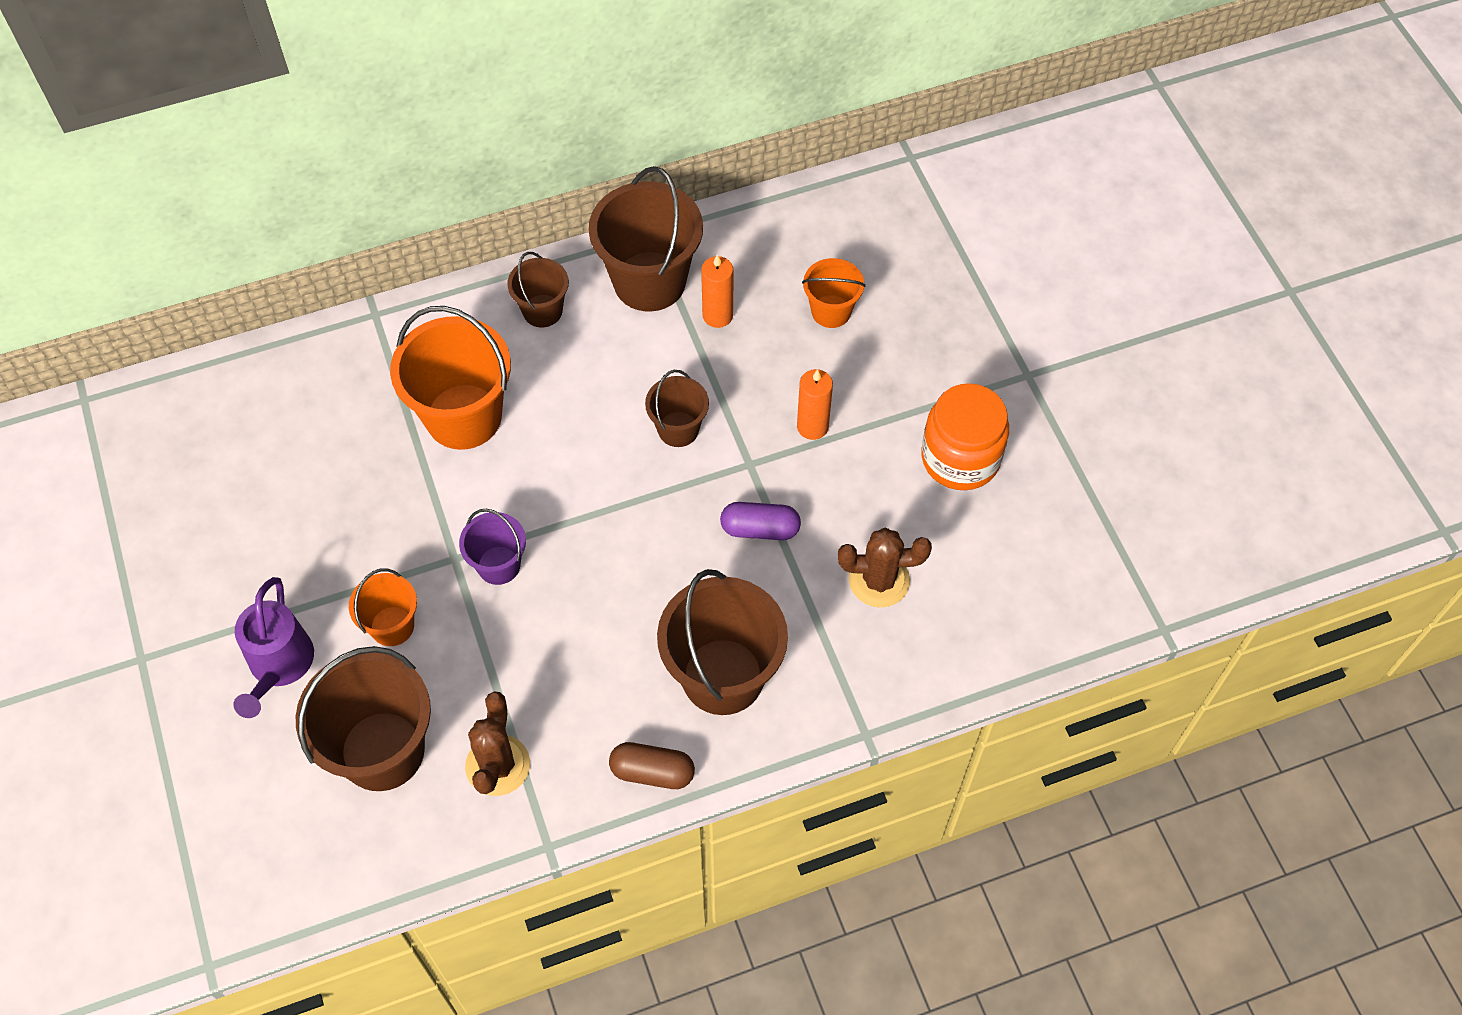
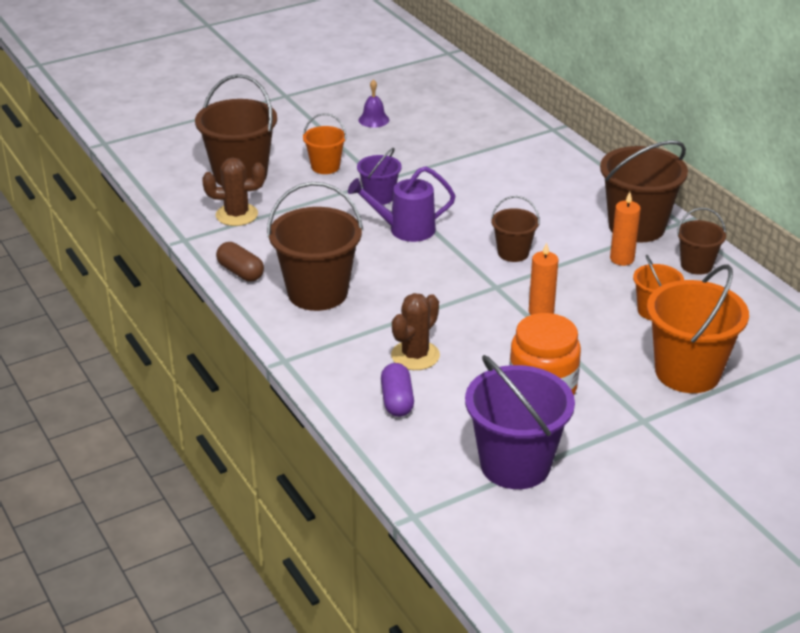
camera: 80 degrees right, 25 degrees down
purple watering can [233,577,314,718] -> purple watering can moved to [348,166,455,242]
orange bucket [390,306,511,450] -> orange bucket moved to [647,265,749,393]
brown bucket [507,252,569,328] -> brown bucket moved to [677,208,726,275]
brown capsule [609,742,695,789] -> brown capsule turned 45 degrees counterclockwise [216,242,264,281]
purple capsule [720,502,801,540] -> purple capsule moved to [381,363,414,417]
brown cactus [838,528,932,608] -> brown cactus turned 45 degrees clockwise [391,293,440,370]
none -> purple bell [358,79,389,128]
none -> purple bucket [465,355,575,489]

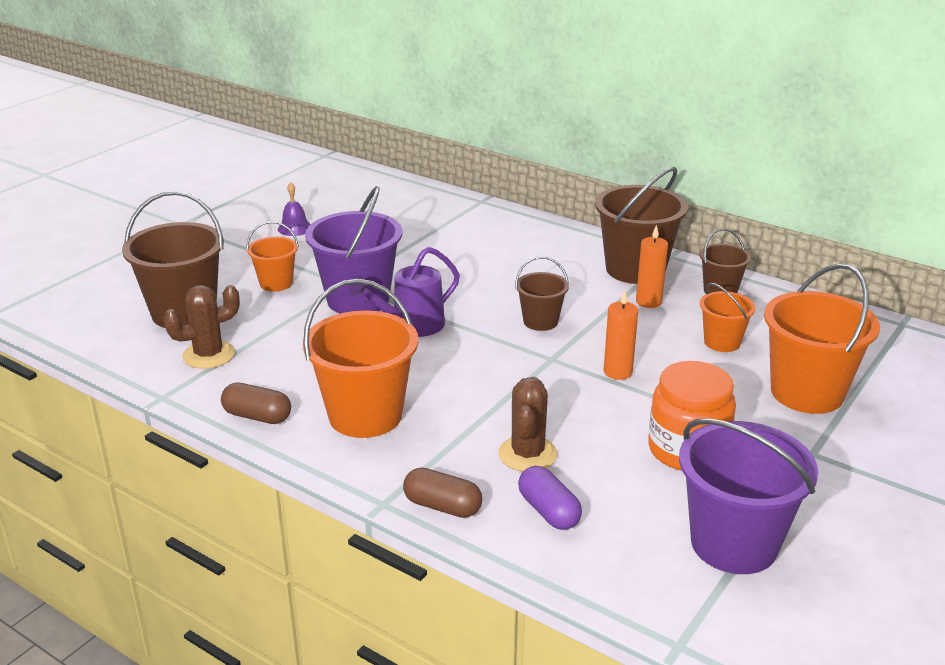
camera: 25 degrees left, 5 degrees down
brown bucket [267,182,363,311] -> orange bucket [303,279,418,438]
purple bucket [357,148,402,205] -> purple bucket [305,186,402,314], size x1.85
none -> brown capsule [403,468,482,518]

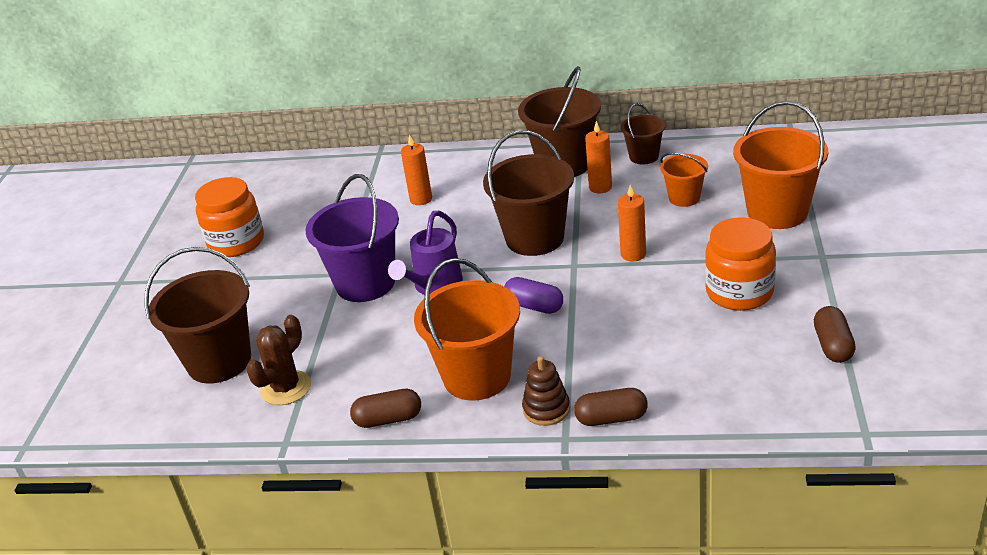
camera: 25 degrees left, 5 degrees up
orange bucket [246,221,299,292] -> none
purple bell [278,182,311,236] -> orange jar [195,177,264,257]
brown cactus [498,377,557,472] -> none
brown bucket [515,257,569,331] -> brown bucket [483,130,574,256], size x1.85
purple capsule [518,466,582,530] -> purple capsule moved to [504,277,563,314]
purple bucket [679,418,818,574] -> brown capsule [814,306,856,363]
none -> orange candle [401,134,432,205]
none -> brown stacking toy [522,356,570,426]

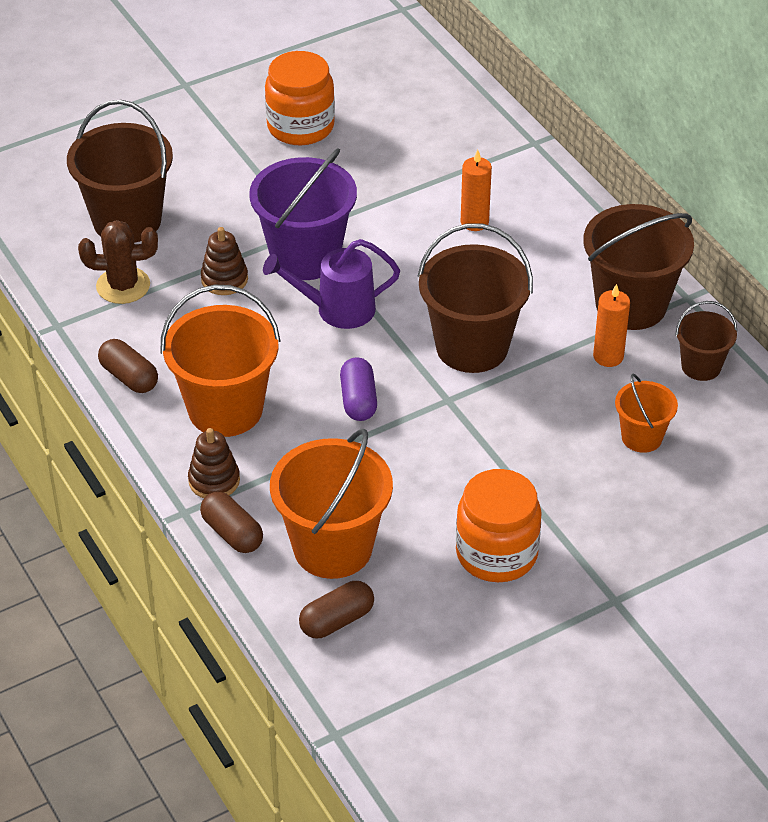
camera: 50 degrees right, 10 degrees up
orange candle [618,185,646,261] -> none
orange bucket [733,101,828,229] -> orange bucket moved to [270,429,393,579]
brown capsule [814,306,856,363] -> brown capsule moved to [299,581,374,638]
none -> brown stacking toy [201,227,248,295]

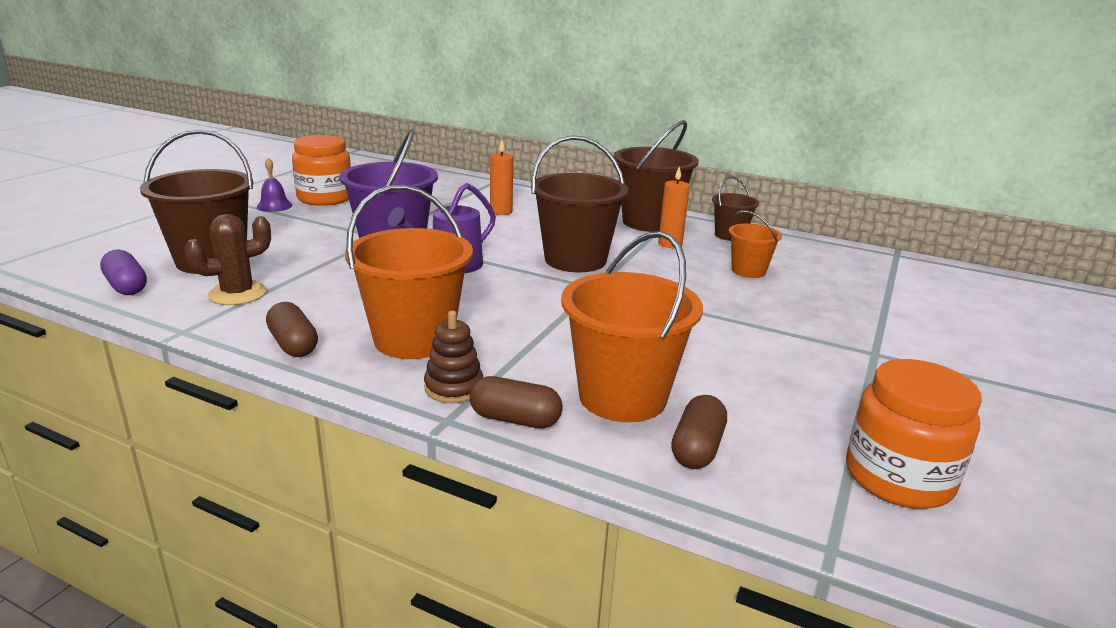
camera: 35 degrees left, 20 degrees down
brown capsule [98,339,158,393] -> brown capsule turned 45 degrees clockwise [266,302,318,357]
brown stacking toy [201,227,248,295] -> none
purple capsule [340,358,377,421] -> purple capsule moved to [100,250,147,295]
orange jar [456,469,542,582] -> orange jar moved to [846,359,982,509]
none -> purple bell [257,158,292,212]

